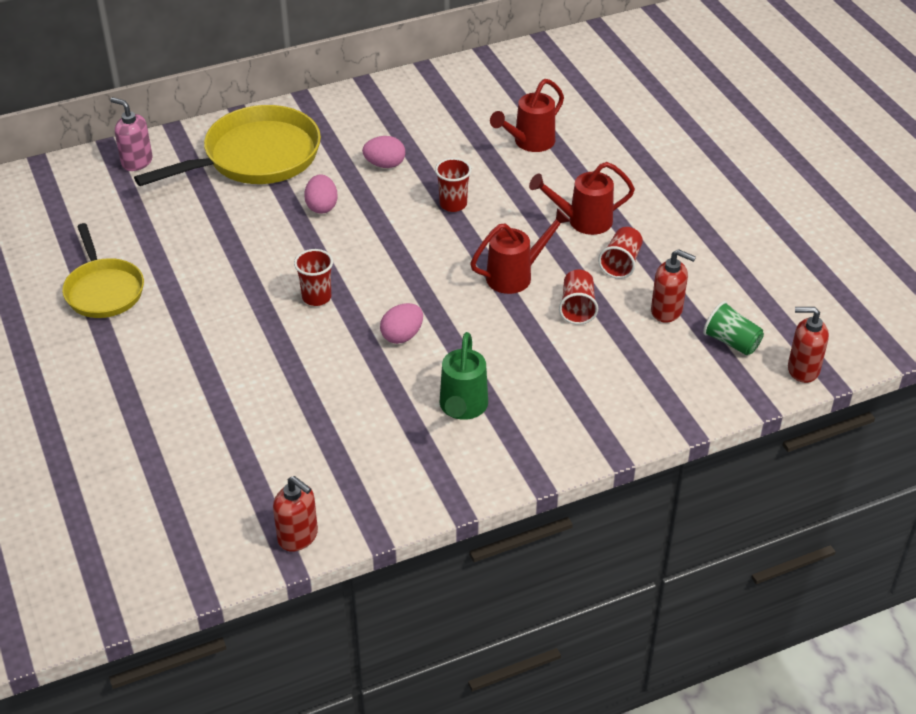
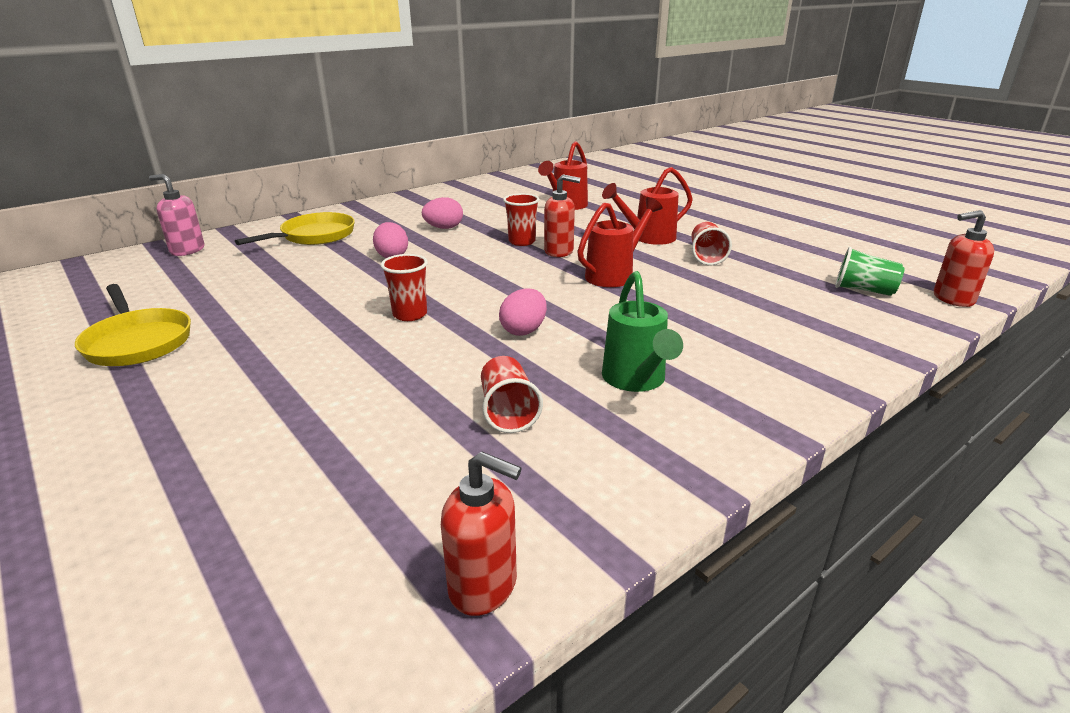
camera: 15 degrees left, 15 degrees down
yellow pan [134,105,321,186] -> yellow pan [235,212,355,245], size x0.63
red cup [559,270,598,325] -> red cup moved to [481,356,543,433]
red soap dispenser [651,249,696,323] -> red soap dispenser moved to [544,174,581,257]

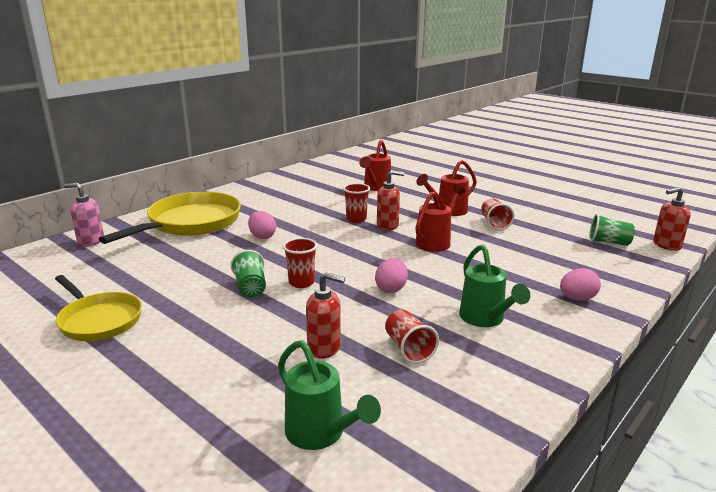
camera: 10 degrees left, 5 degrees down
yellow pan [235,212,355,245] -> yellow pan [99,192,241,244], size x1.59
pink egg [422,197,463,229] -> pink egg moved to [560,268,601,301]
red soap dispenser [441,452,522,616] -> red soap dispenser moved to [306,272,345,359]
none -> green cup [230,250,266,297]
none -> green watering can [278,340,381,450]

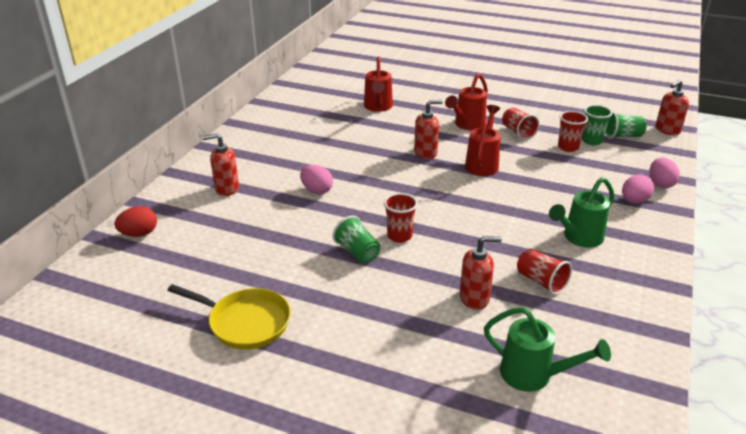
camera: 20 degrees left, 10 degrees up
pink soap dispenser [64,183,104,247] -> red egg [115,206,157,237]
yellow pan [99,192,241,244] -> red soap dispenser [203,133,239,196]
red cup [343,183,370,223] -> red cup moved to [558,111,588,152]
pink egg [375,258,408,293] -> pink egg moved to [649,157,680,188]
green watering can [459,244,530,327] -> green watering can turned 90 degrees clockwise [549,177,615,248]
none -> green cup [582,105,612,145]

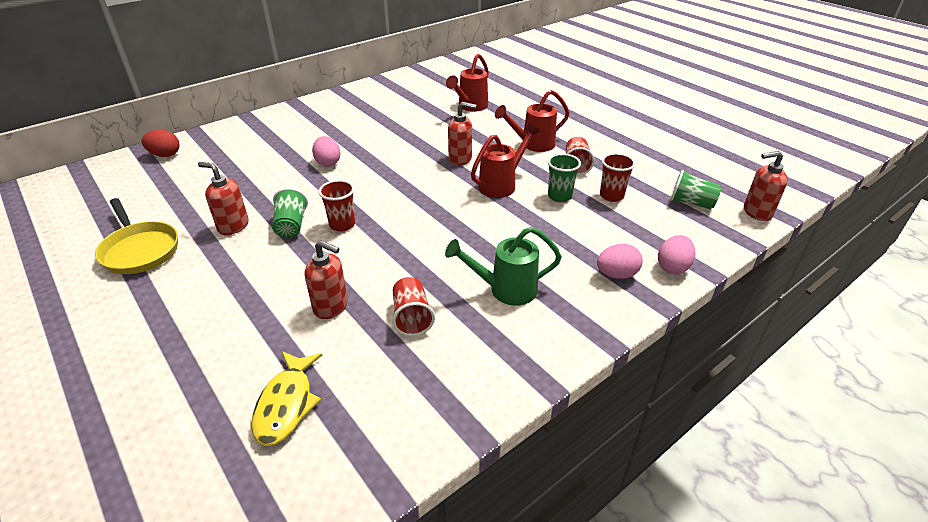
camera: 30 degrees right, 5 degrees up
red soap dispenser [203,133,239,196] -> red soap dispenser moved to [198,162,249,235]
green watering can [484,307,611,392] -> yellow fish [251,351,322,446]
green cup [582,105,612,145] -> green cup moved to [548,154,581,202]

